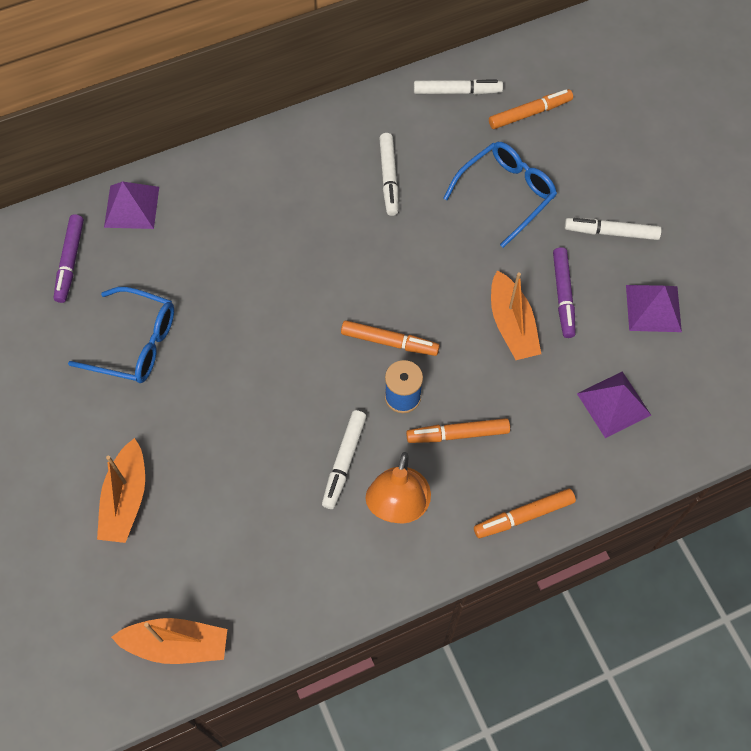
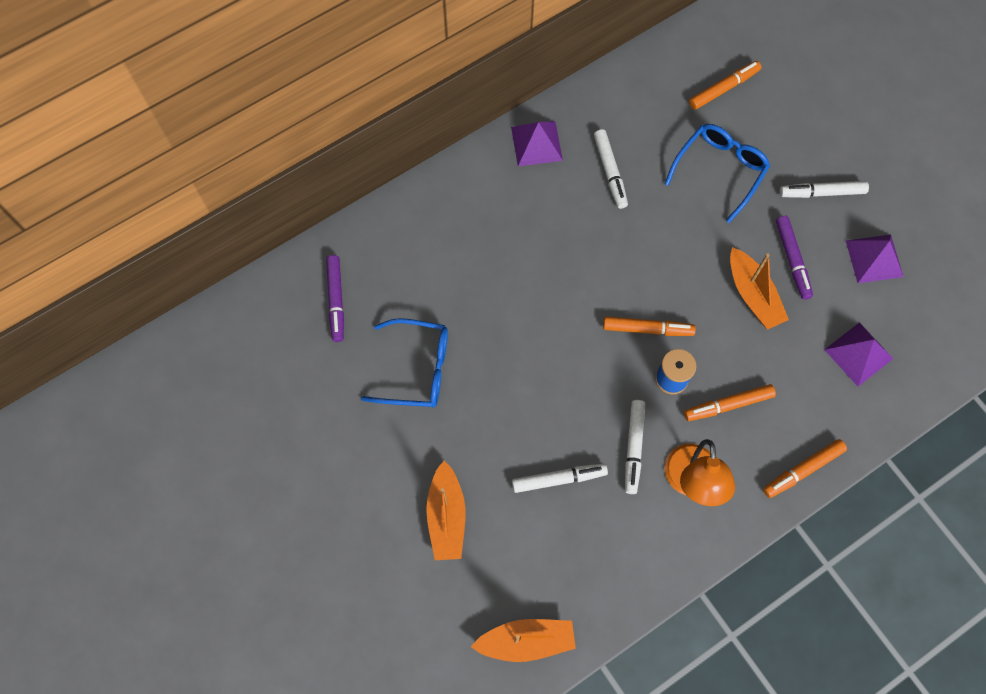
camera: 10 degrees left, 5 degrees up
purple pyramid [104,182,159,229] -> purple pyramid moved to [511,121,563,166]
white marker [414,79,503,95] -> white marker moved to [512,463,608,493]

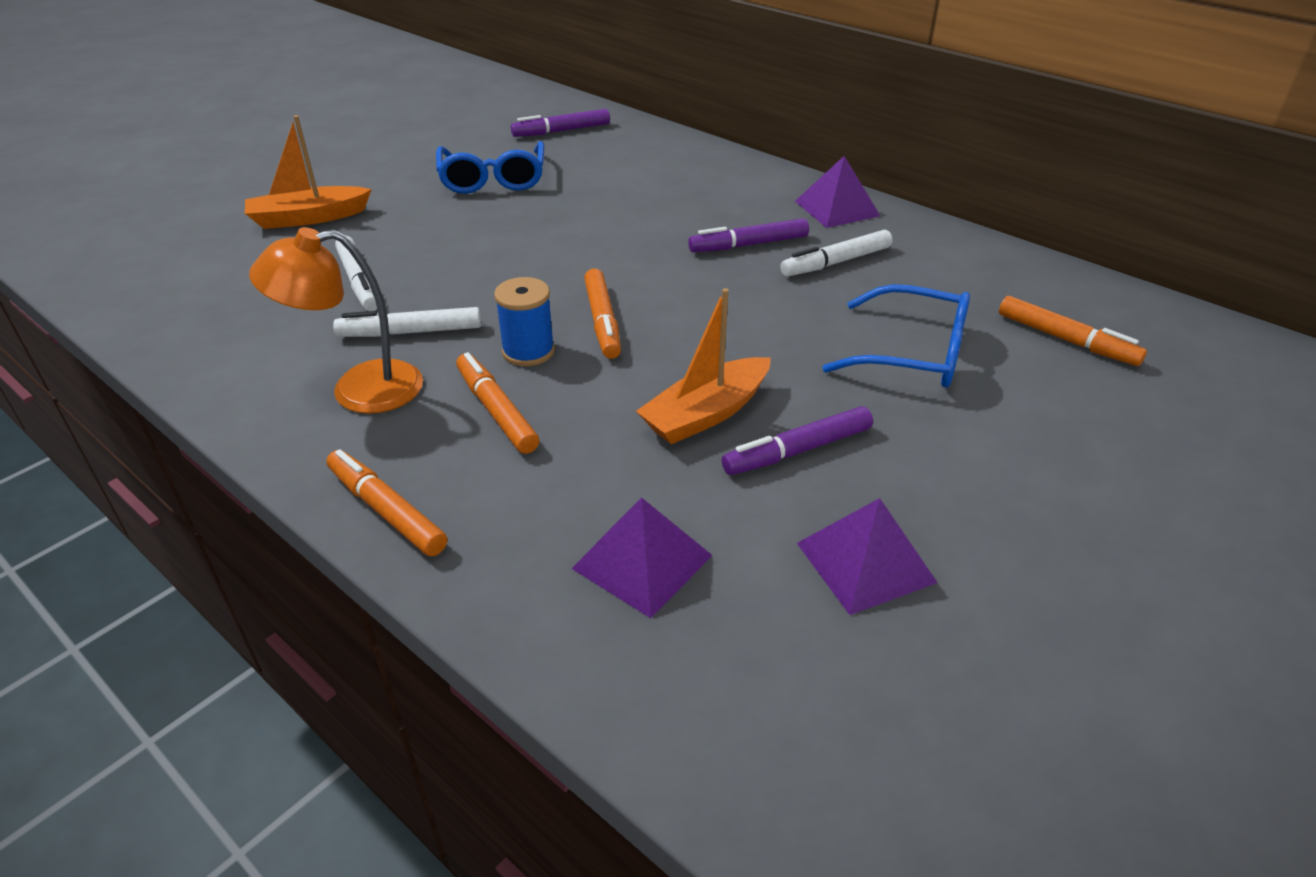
camera: 75 degrees right, 30 degrees down
orange boat [471,619,576,662] -> none
white marker [780,181,869,198] -> none
none -> purple marker [688,218,809,252]

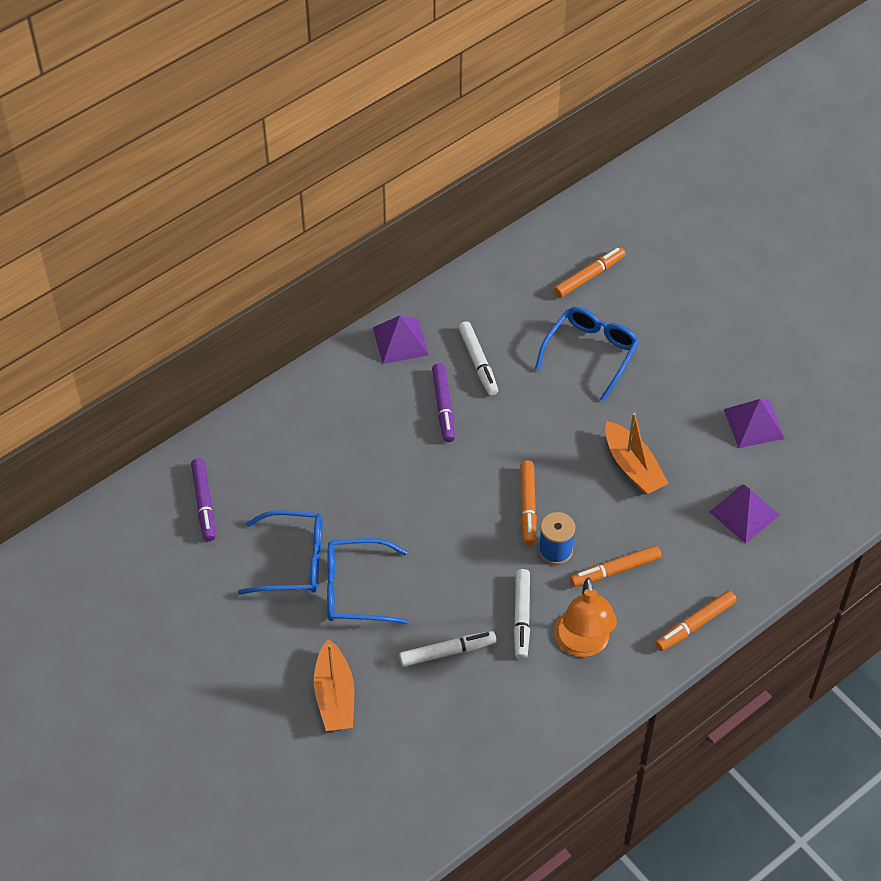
camera: 80 degrees left, 15 degrees up
orange marker [584,268,621,359] -> orange marker turned 90 degrees clockwise [520,460,537,545]
purple marker [722,406,873,475] -> none
none -> blue glasses [327,538,408,624]

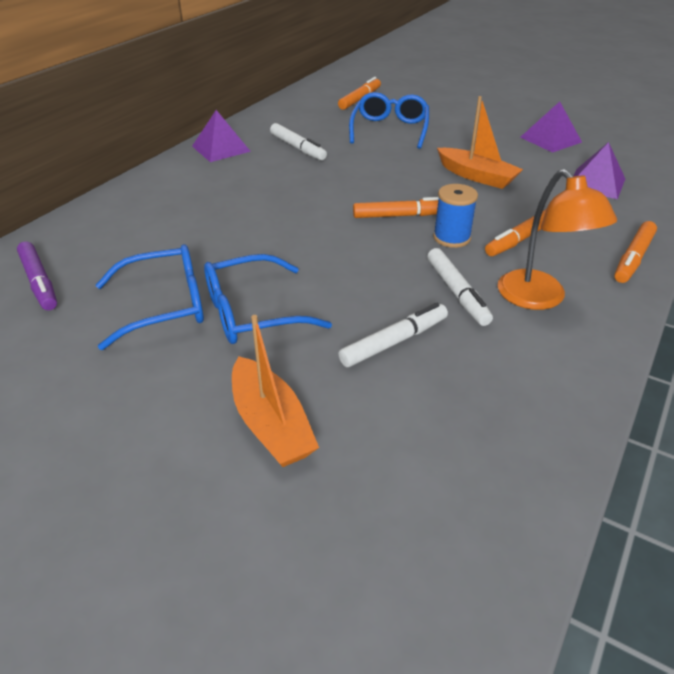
camera: 20 degrees left, 15 degrees down
purple marker [432,363,455,442] -> none
orange marker [520,460,537,545] -> orange marker turned 75 degrees counterclockwise [353,197,439,218]

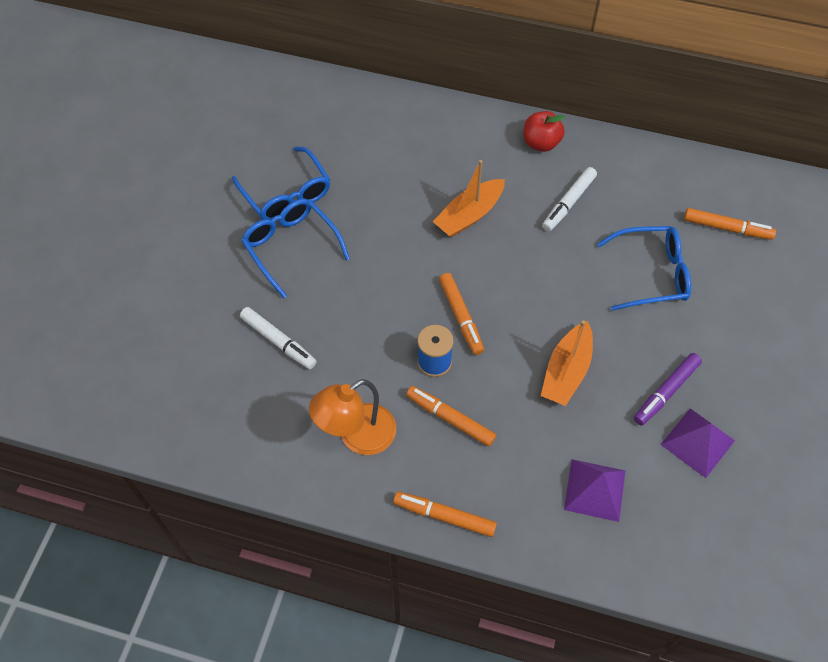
camera: 75 degrees right, 20 degrees up
purple marker [17,241,57,310] -> purple marker moved to [634,353,702,425]
purple pyramid [192,110,251,162] -> red apple [524,111,565,152]
orange boat [232,315,319,467] -> orange boat moved to [433,160,505,237]
white marker [427,248,493,326] -> none

